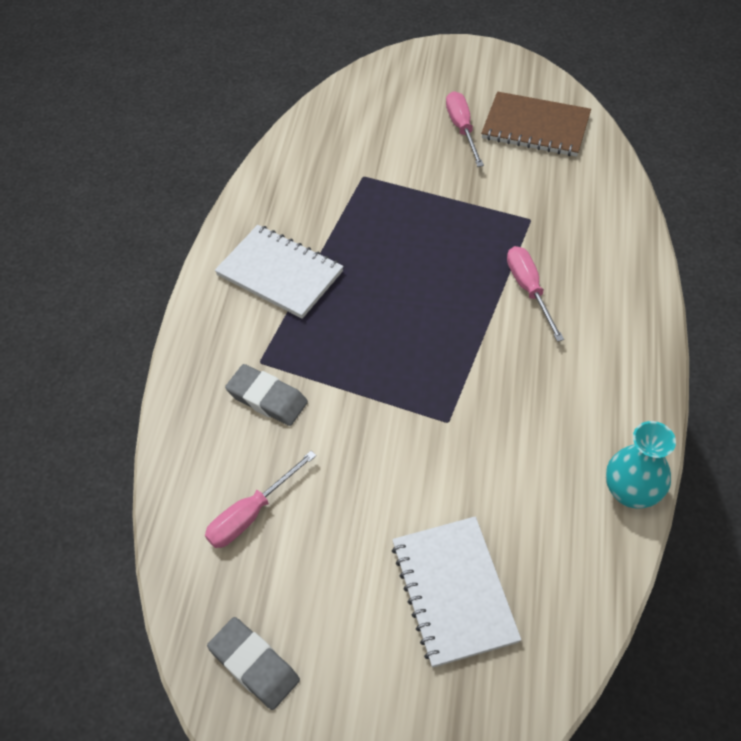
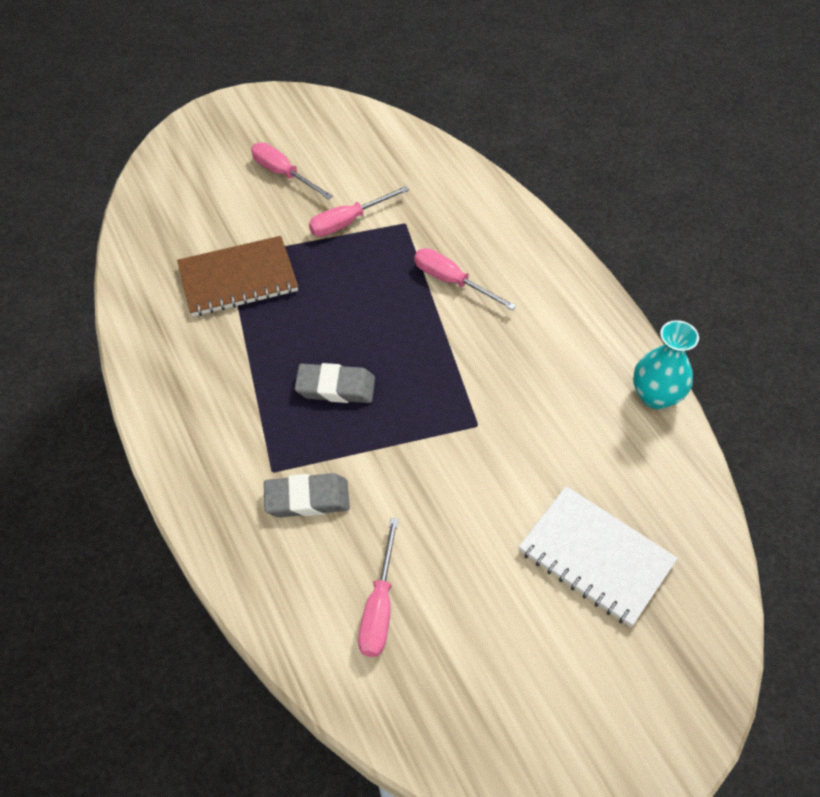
camera: 40 degrees left, 0 degrees up
grey eraser [207,617,300,710] -> grey eraser moved to [295,363,375,403]
white notebook [215,225,344,319] -> none
brown notebook [481,92,591,157] -> brown notebook moved to [177,236,298,317]
none -> pink screwdriver [309,186,409,237]

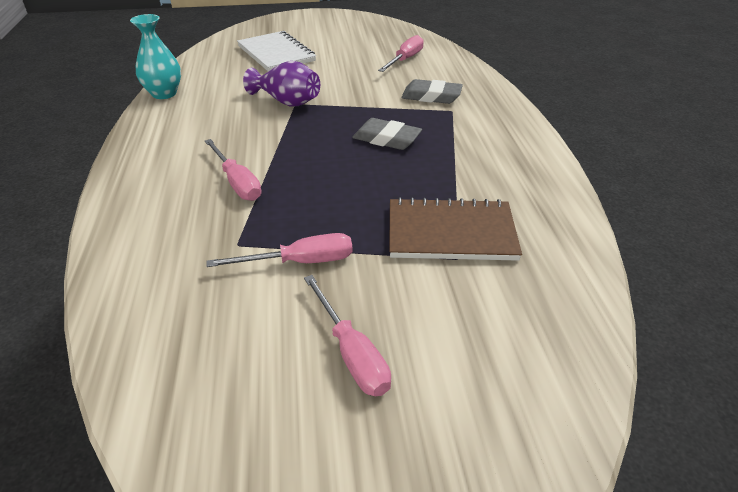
camera: 160 degrees left, 15 degrees down
none -> purple vase [243,61,320,107]

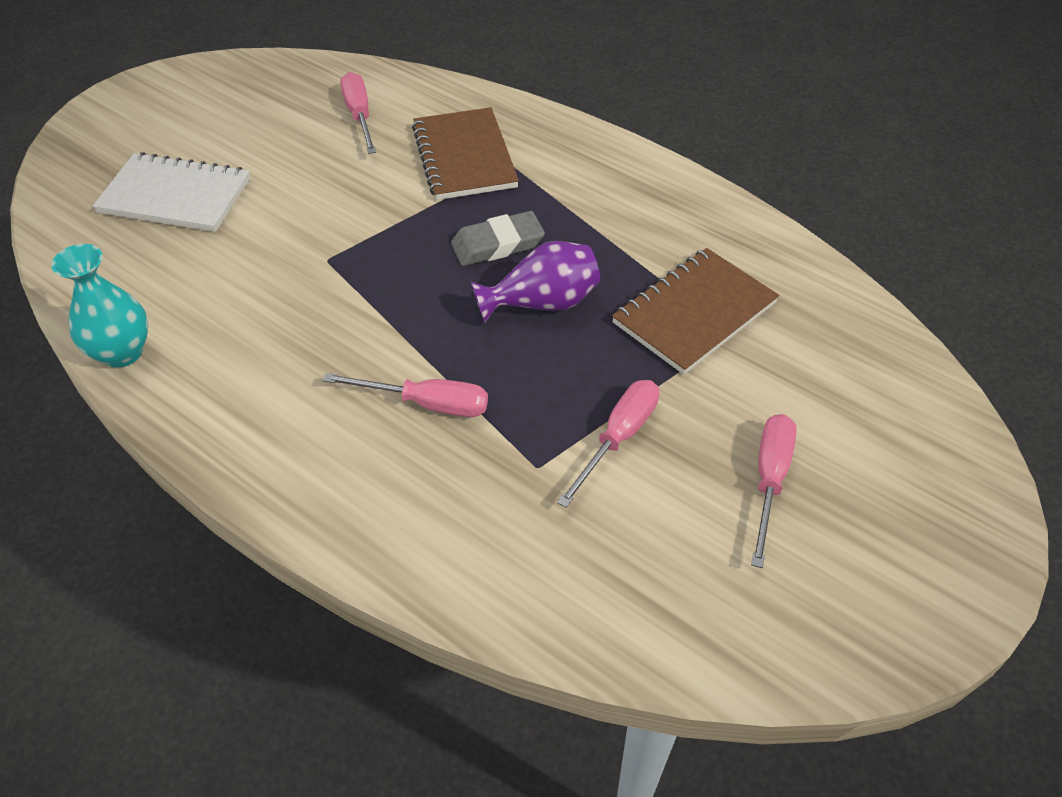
camera: 45 degrees left, 10 degrees up
purple vase [243,61,320,107] -> purple vase moved to [471,241,601,323]
pink screwdriver [304,275,391,396] -> pink screwdriver turned 90 degrees counterclockwise [751,414,797,568]
grey eraser [401,79,463,104] -> brown notebook [412,107,519,200]

